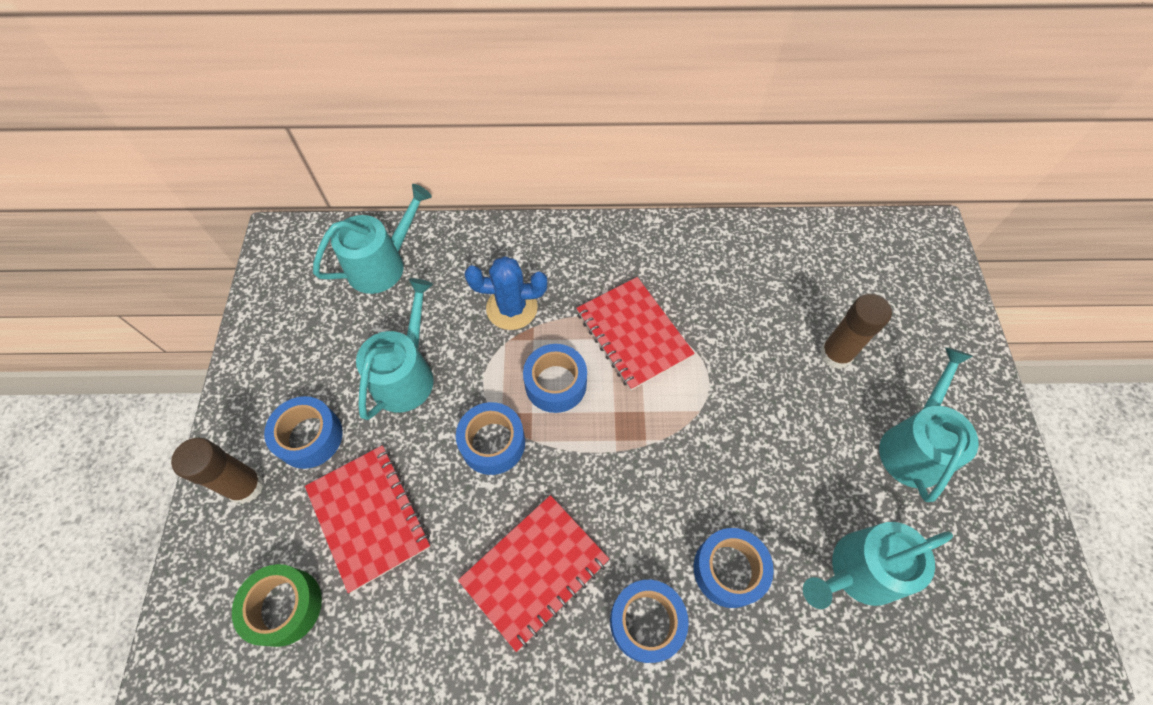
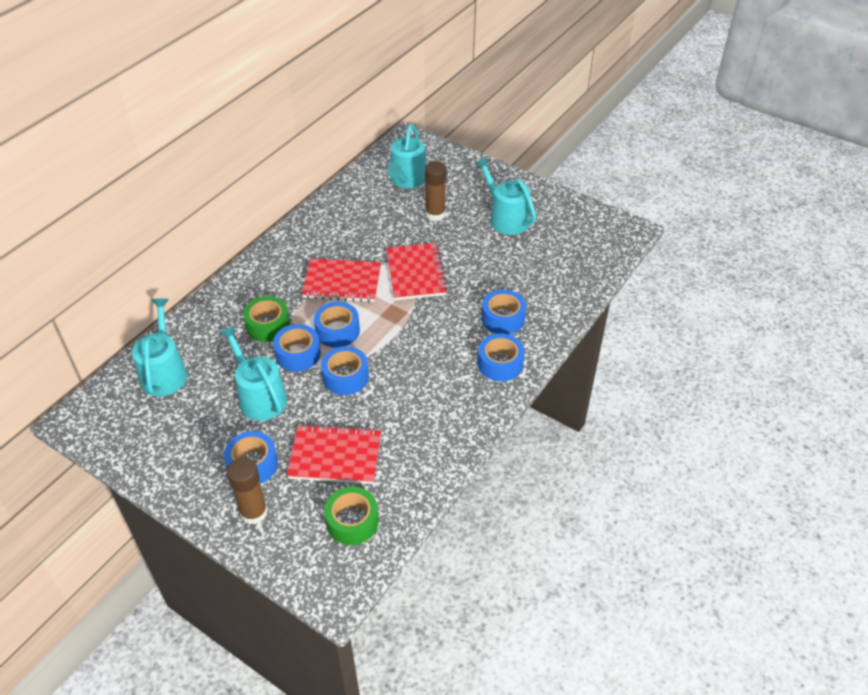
camera: 55 degrees left, 15 degrees down
red notebook [458,495,609,652] -> red notebook moved to [386,243,448,300]
blue cactus [465,256,547,330] -> green tape [243,296,290,342]
turquoise watering can [803,522,953,609] -> turquoise watering can moved to [387,124,426,188]
none -> blue tape [273,324,321,372]

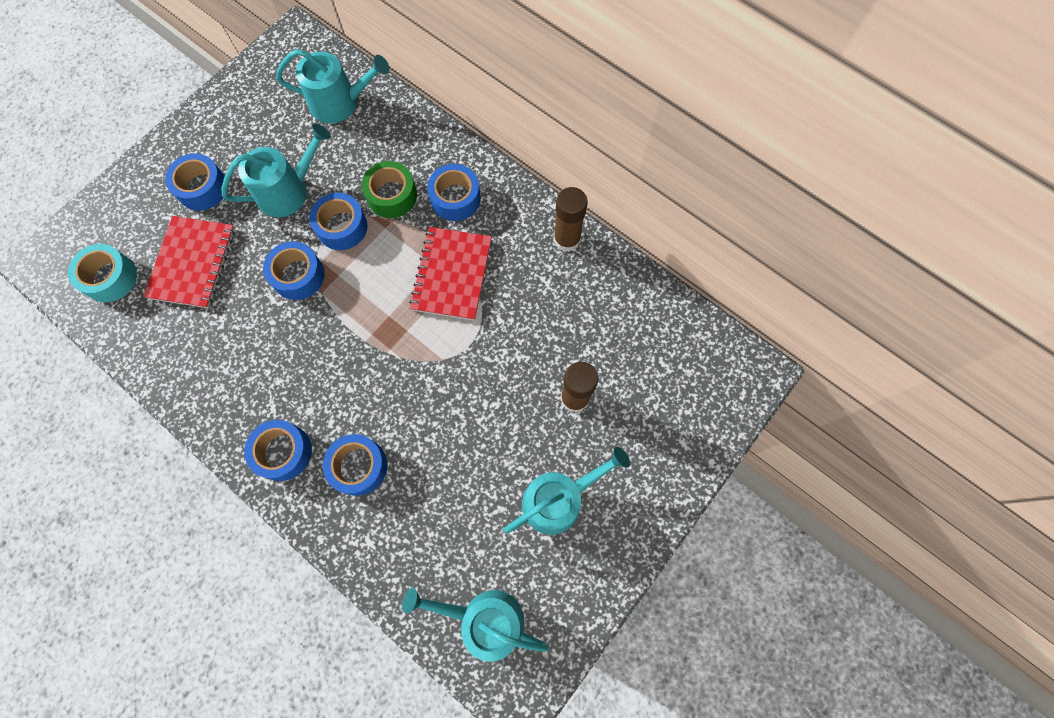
camera: 95 degrees right, 25 degrees up
brown glue stick [227,457,268,524] -> brown glue stick moved to [554,187,588,252]
blue tape [314,302,360,348] -> blue tape moved to [427,164,481,221]
green tape [324,487,379,545] -> turquoise tape [68,244,137,302]
red notebook [386,243,448,300] -> none
turquoise watering can [387,124,426,188] -> turquoise watering can moved to [402,588,548,662]

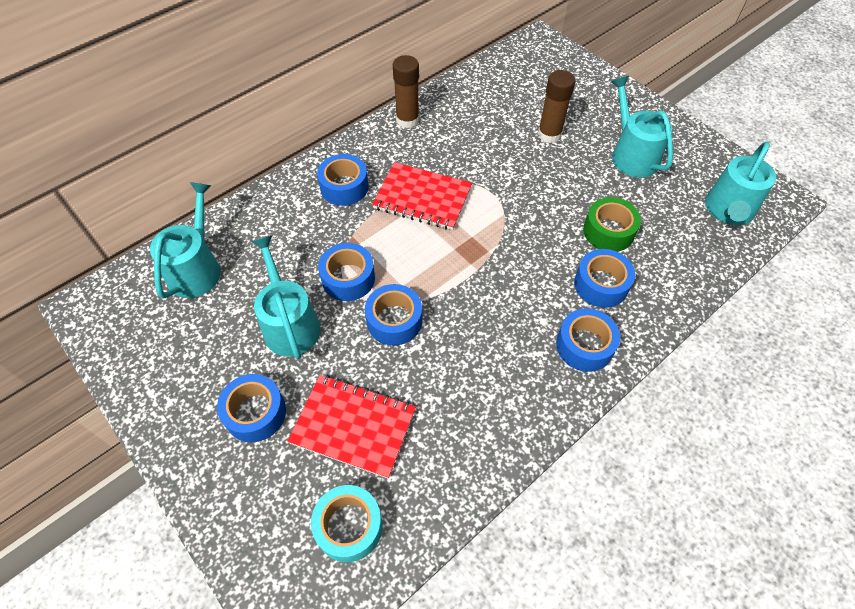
camera: 80 degrees left, 15 degrees down
green tape [361,161,417,218] -> green tape moved to [583,197,641,252]

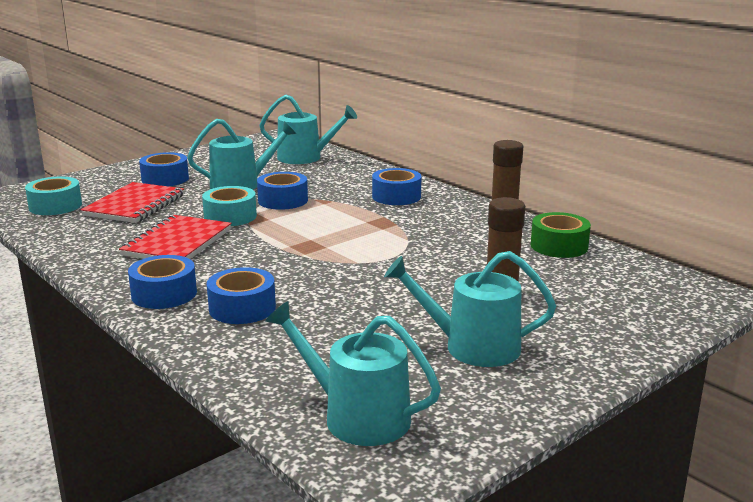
camera: 90 degrees right, 35 degrees down
blue tape [365,284,422,346] -> turquoise tape [202,186,257,226]
red notebook [372,162,472,230] -> red notebook moved to [119,215,232,259]
green tape [583,197,641,252] -> green tape moved to [531,212,591,258]
turquoise watering can [611,76,673,178] -> turquoise watering can turned 150 degrees counterclockwise [384,251,556,367]

